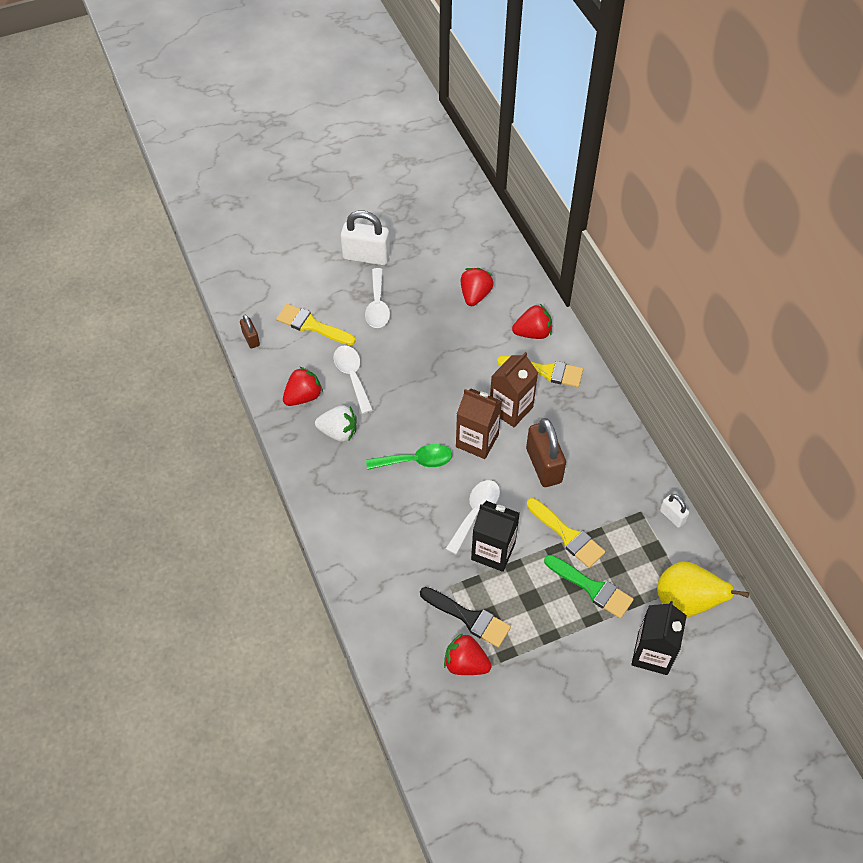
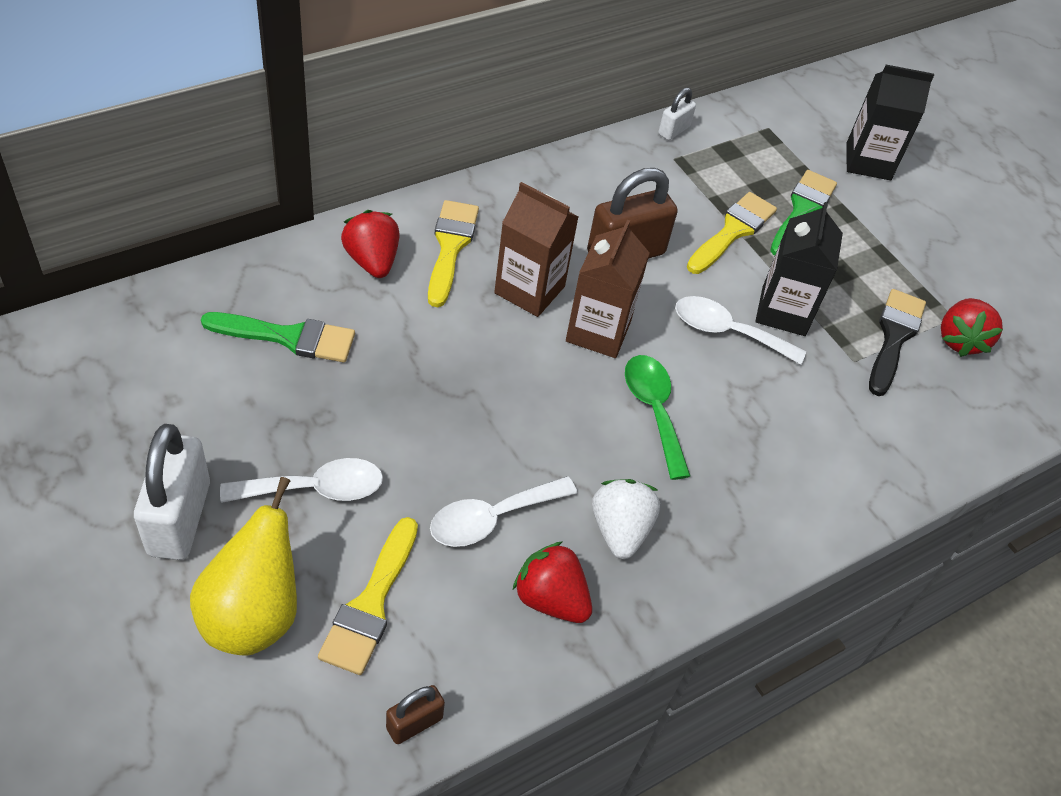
camera: 105 degrees left, 5 degrees down
red strawberry [461,268,494,306] -> green brush [201,312,355,362]
yellow pear [657,561,749,617] -> yellow pear moved to [190,477,297,656]

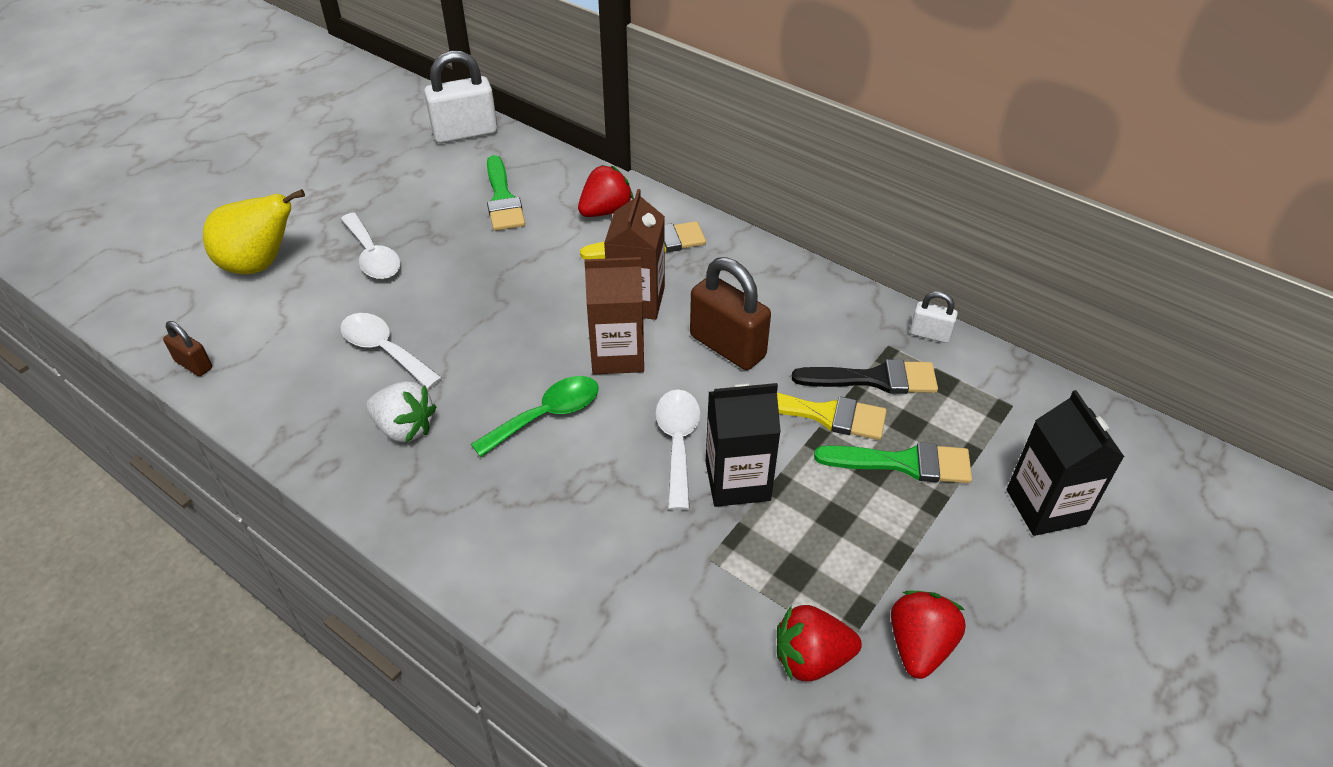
camera: 75 degrees right, 5 degrees down
white padlock [134,424,210,560] -> white padlock moved to [424,51,498,143]
yellow brush [318,517,418,675] -> none
red strawberry [513,541,592,623] -> red strawberry moved to [891,591,966,679]
white strawberry [592,479,660,559] -> white strawberry turned 45 degrees clockwise [366,381,436,442]
black brush [869,289,926,396] -> black brush moved to [792,359,938,394]

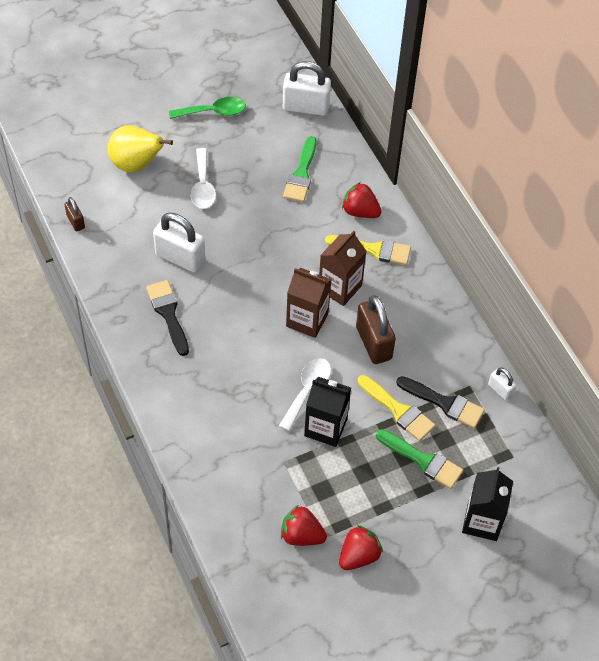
camera: 25 degrees right, 10 degrees up
white spoon [340,313,442,389] -> white padlock [153,213,205,273]
white strawberry [366,381,436,442] -> black brush [146,280,189,356]
green spoon [471,376,598,457] -> green spoon moved to [169,97,246,119]
red strawberry [578,165,634,217] -> red strawberry turned 135 degrees counterclockwise [342,182,382,218]

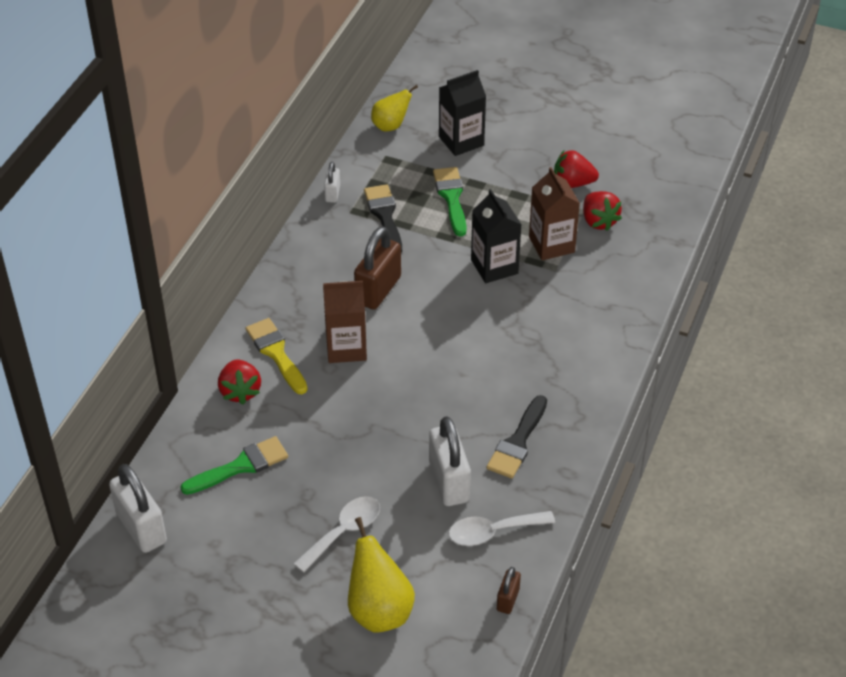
camera: 130 degrees left, 10 degrees down
green spoon [169,97,246,119] -> none
white spoon [279,358,331,431] -> white spoon moved to [448,511,555,546]
brown carton [286,268,332,338] -> brown carton moved to [529,167,580,260]
yellow brush [358,375,435,441] -> none
none -> yellow pear [371,85,418,131]

